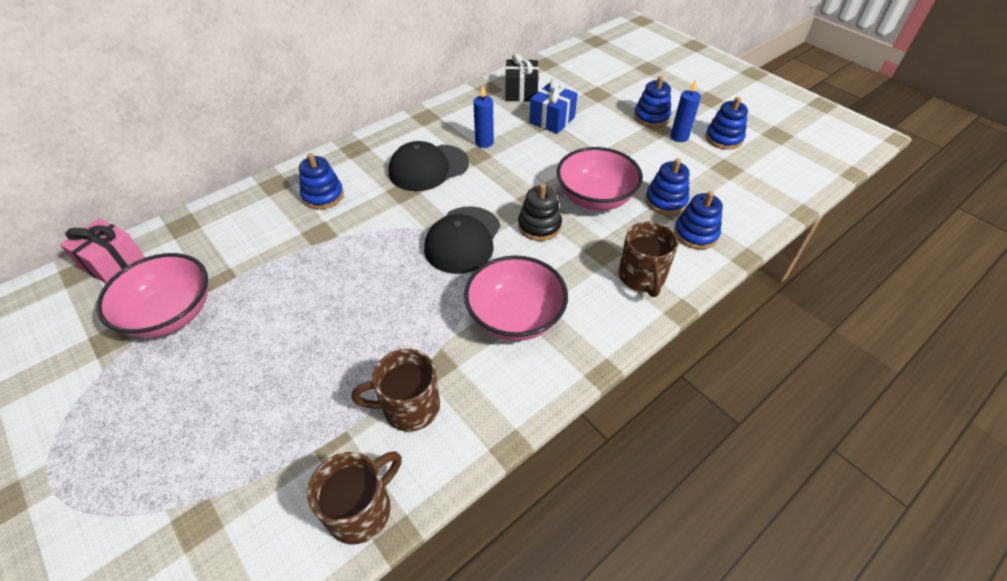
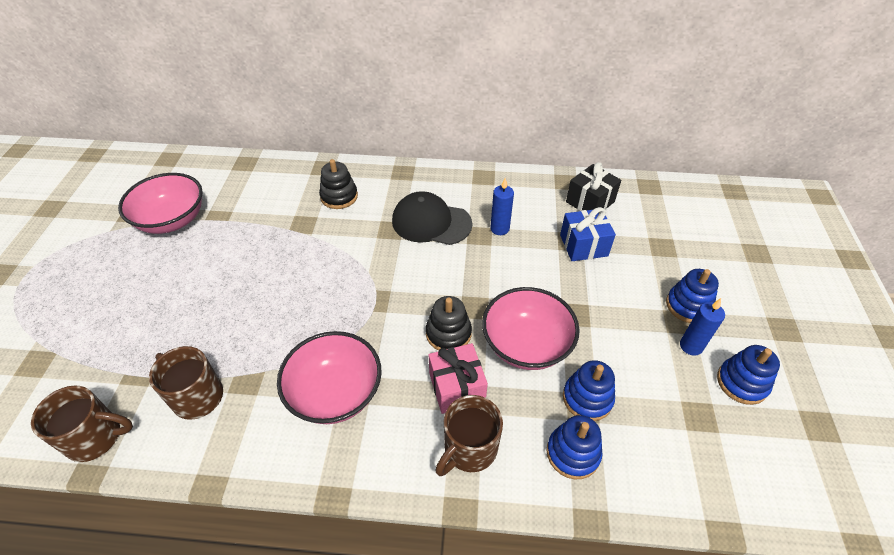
camera: 45 degrees right, 0 degrees up
pink gift [60,218,145,283] -> pink gift moved to [429,343,488,414]
blue stacking toy [299,153,344,209] -> black stacking toy [319,159,358,209]
black cap [424,206,500,274] -> none

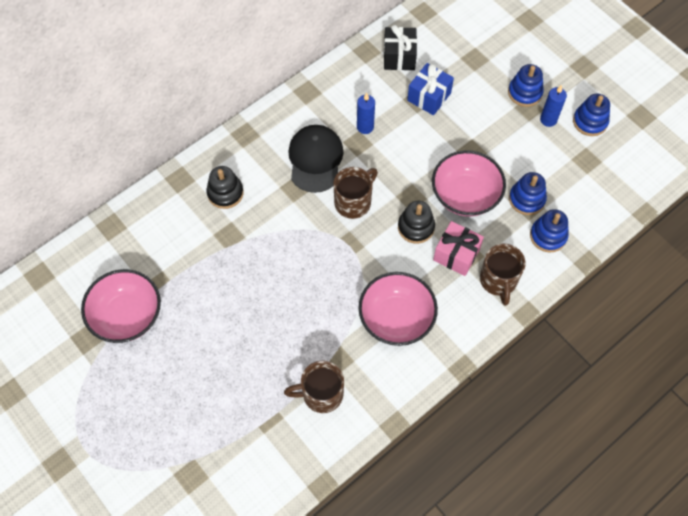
camera: 45 degrees left, 15 degrees up
brown mug [31,385,133,462] -> brown mug moved to [333,167,378,219]
black cap [392,191,472,245] -> black cap turned 120 degrees clockwise [288,125,344,193]

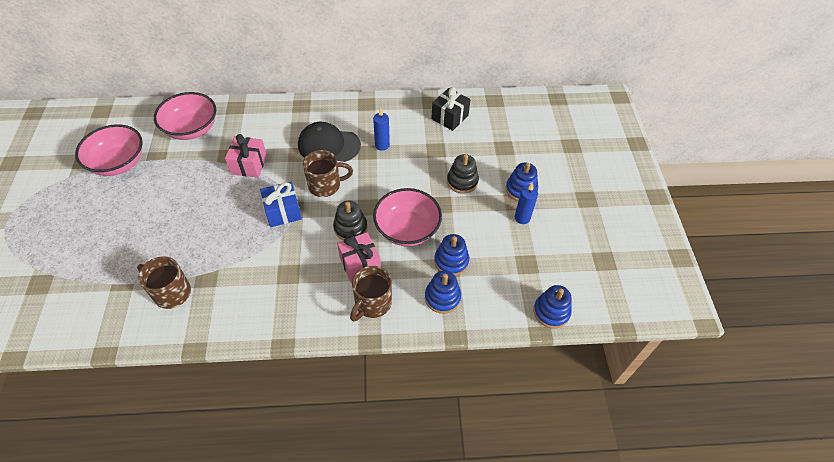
camera: 35 degrees right, 10 degrees down
black stacking toy [206,166,244,209] -> black stacking toy moved to [447,154,479,194]
black cap [288,125,344,193] -> black cap turned 120 degrees counterclockwise [298,122,361,162]
pink bowl [358,272,438,346] -> pink bowl moved to [154,92,216,140]
blue gift [407,63,454,115] -> blue gift moved to [260,181,302,227]
blue stacking toy [573,94,610,136] -> blue stacking toy moved to [533,285,572,329]
none -> pink gift [225,134,267,178]

